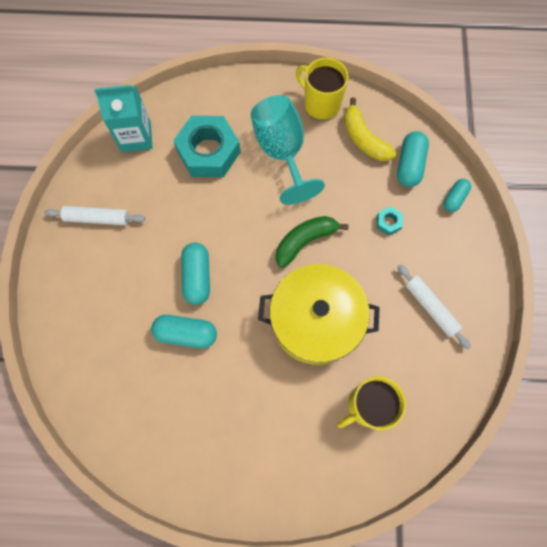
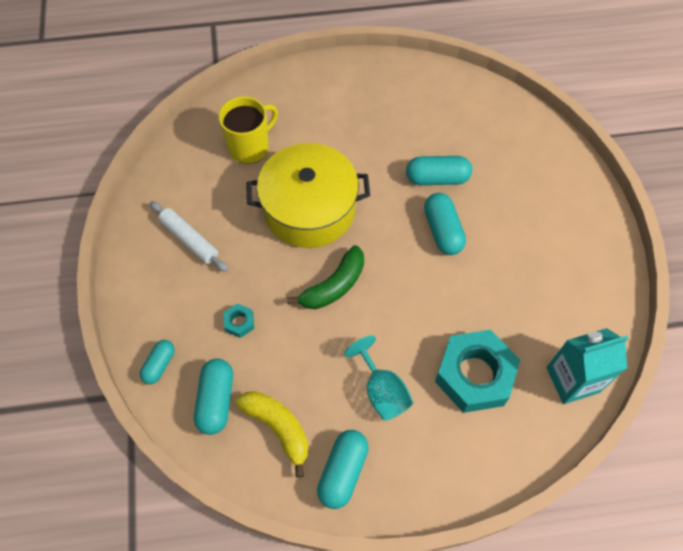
camera: 170 degrees right, 10 degrees down
white rolling pin [45,206,145,225] -> none
turquoise goblet [251,95,325,205] -> turquoise goblet [344,335,414,421], size x0.63
yellow mug [296,58,349,120] -> turquoise capsule [317,430,369,509]

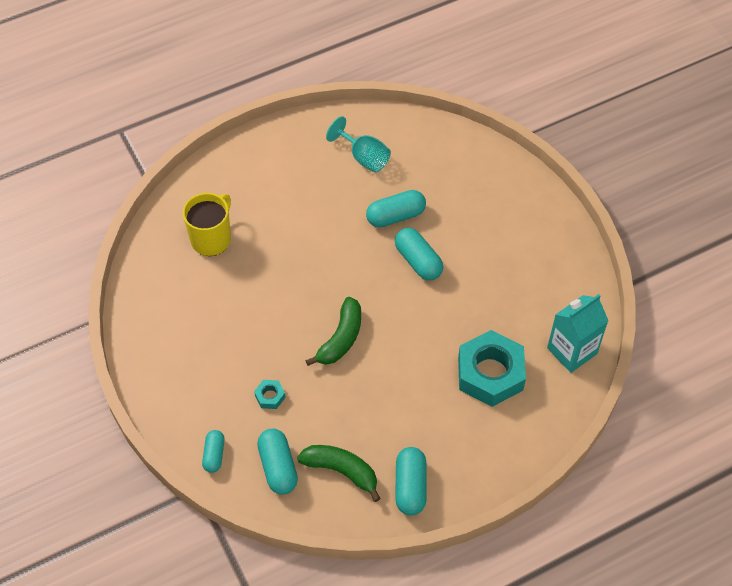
camera: 20 degrees left, 5 degrees down
white rolling pin [150,201,228,272] -> none
yellow banana [235,391,309,478] -> green banana [297,445,381,502]
yellow pot [246,143,370,248] -> none
turquoise goblet [344,335,414,421] -> turquoise goblet moved to [326,116,391,172]

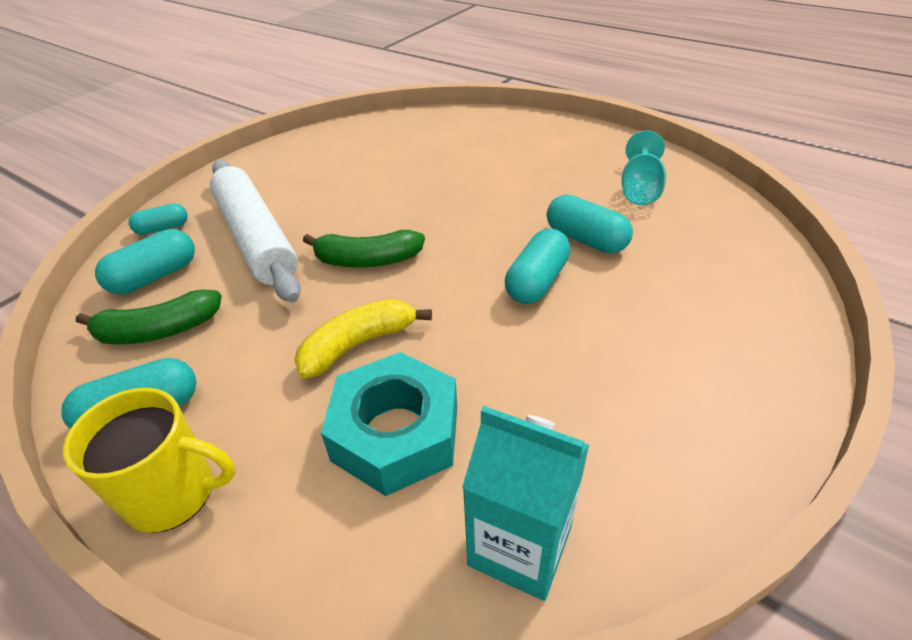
camera: 65 degrees right, 15 degrees down
yellow mug [183,193,231,256] -> yellow mug moved to [63,388,235,533]
turquoise nut [254,380,286,409] -> white rolling pin [210,160,301,303]
green banana [297,445,381,502] -> green banana turned 75 degrees clockwise [76,289,222,344]
none -> yellow banana [294,299,432,379]

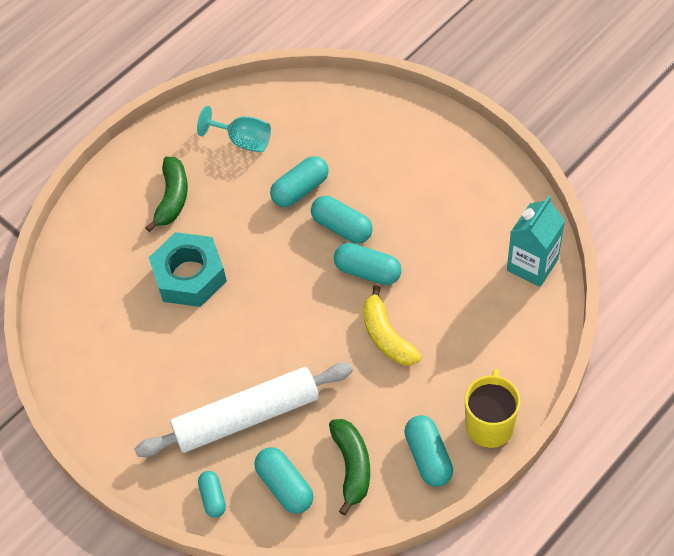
camera: 80 degrees left, 15 degrees up
green banana [303,230,425,267] -> green banana moved to [145,157,188,232]
turquoise nut [321,352,457,496] -> turquoise nut moved to [149,232,227,307]
none -> turquoise capsule [334,243,402,285]

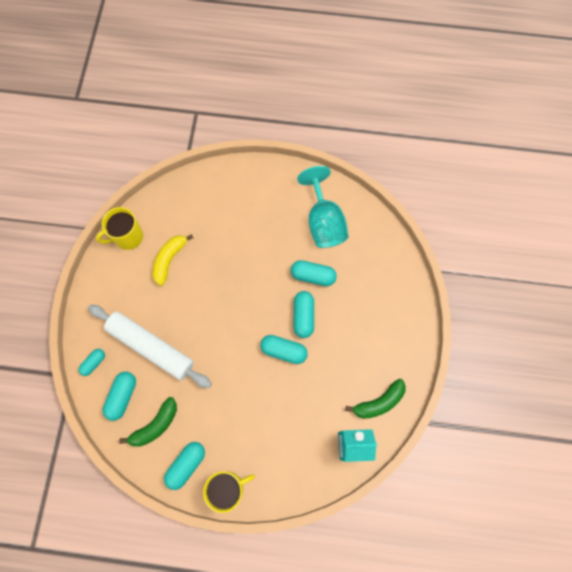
camera: 50 degrees right, 15 degrees up
green banana [145,157,188,232] -> green banana moved to [345,379,406,419]
turquoise nut [149,232,227,307] -> none
turquoise goblet [197,106,271,152] -> turquoise goblet [297,166,349,248], size x1.59
turquoise capsule [334,243,402,285] -> turquoise capsule turned 60 degrees counterclockwise [260,335,308,364]
yellow banana [363,285,422,366] -> yellow banana moved to [152,234,193,286]
none -> yellow mug [96,207,143,250]

